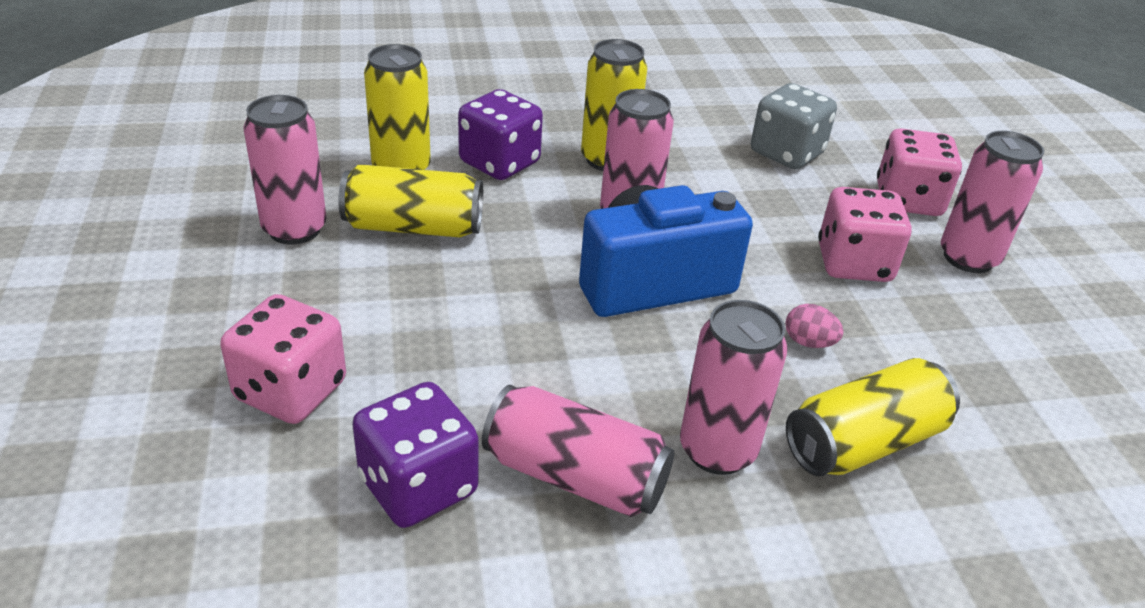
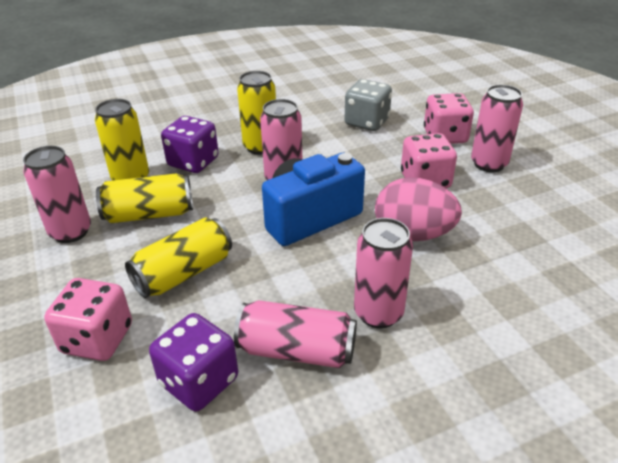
camera: 10 degrees left, 0 degrees up
pink egg [786,304,844,348] -> pink egg [375,177,462,241], size x2.35
yellow can [786,358,960,476] -> yellow can moved to [125,218,232,298]

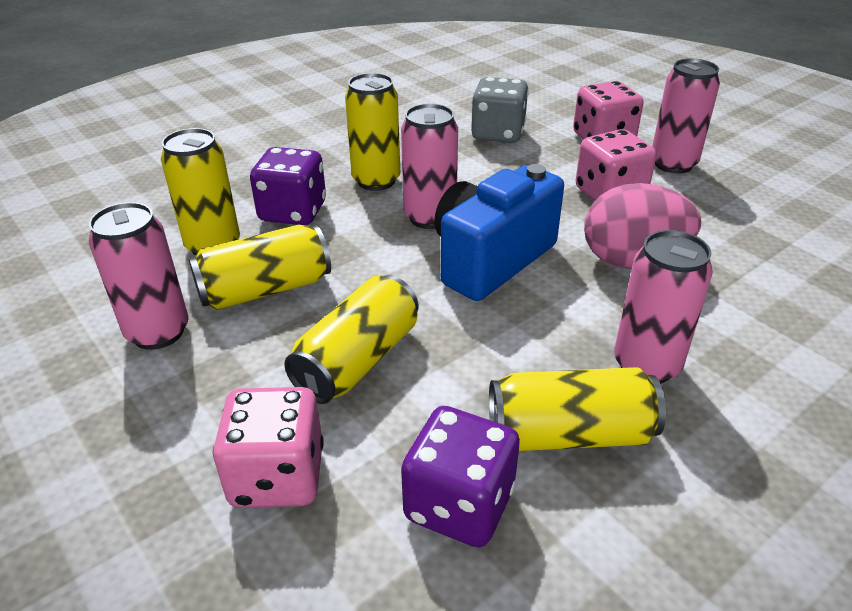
camera: 15 degrees left, 0 degrees up
pink can [234,300,357,368] -> yellow can [489,367,666,451]

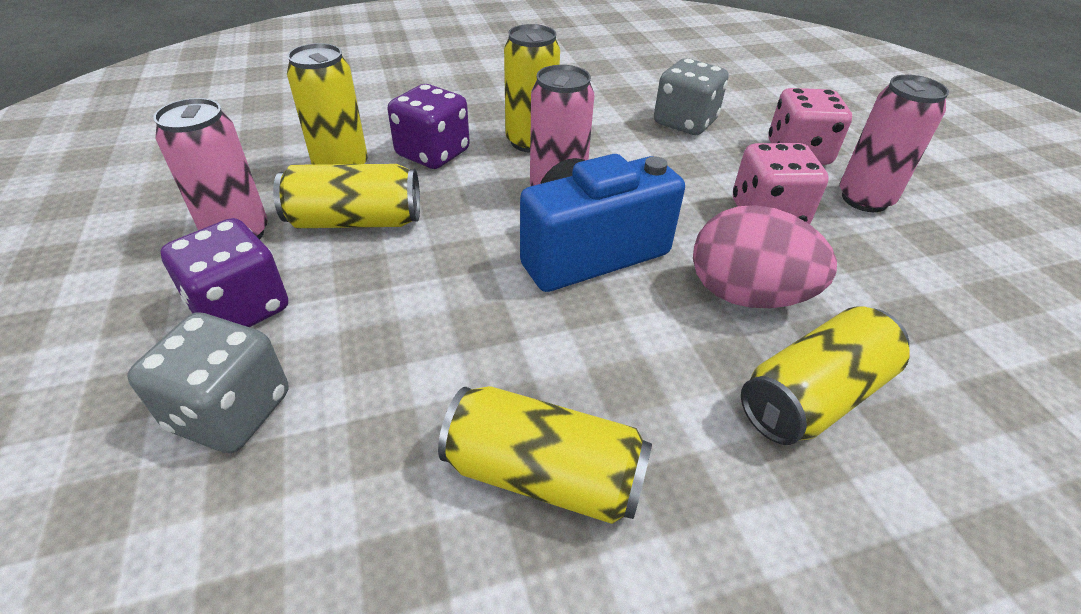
camera: 20 degrees right, 5 degrees up
pink dice [213,387,324,508] -> grey dice [127,312,288,453]
yellow can [284,275,418,404] -> yellow can moved to [741,306,910,445]
purple dice [401,406,520,547] -> purple dice moved to [160,218,288,327]
pink can [614,230,713,384] -> none

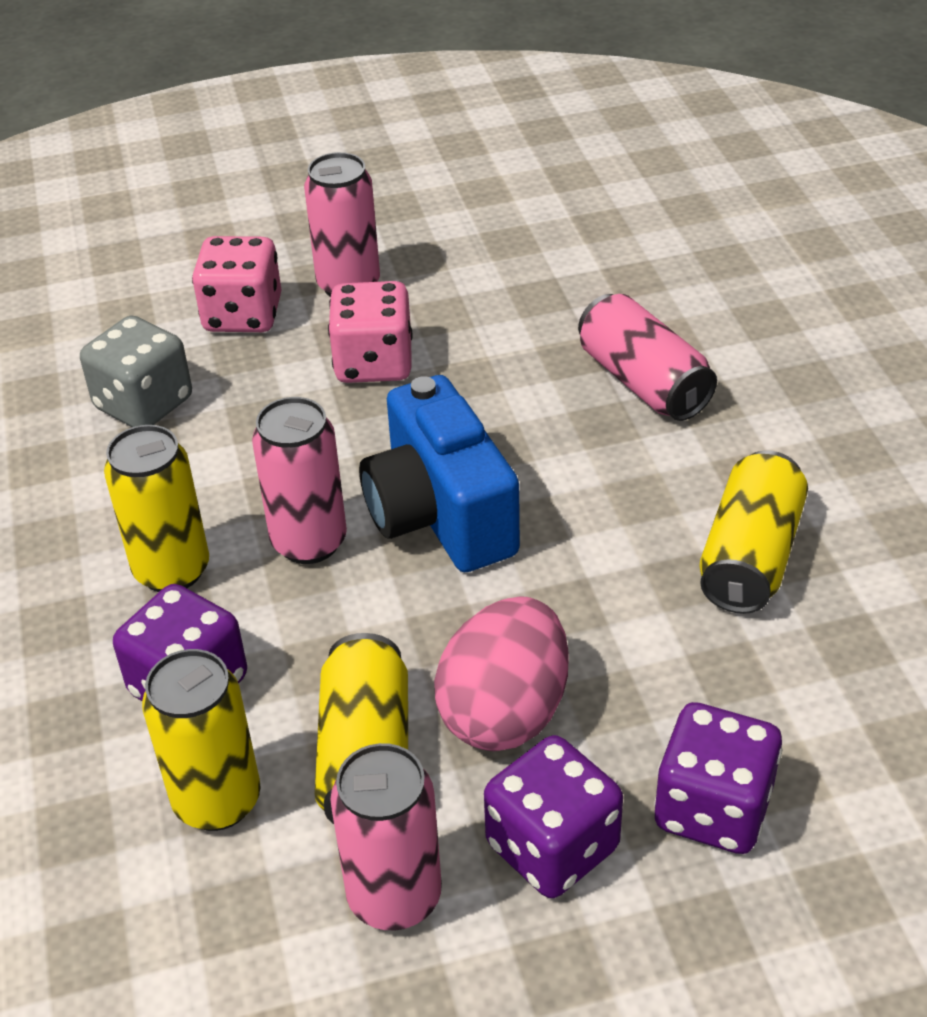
camera: 85 degrees left, 0 degrees up
grey dice [127,312,288,453] -> purple dice [654,702,782,854]
pink egg [693,205,837,308] -> pink egg moved to [434,597,569,751]
yellow can [741,306,910,445] -> pink can [578,294,717,421]

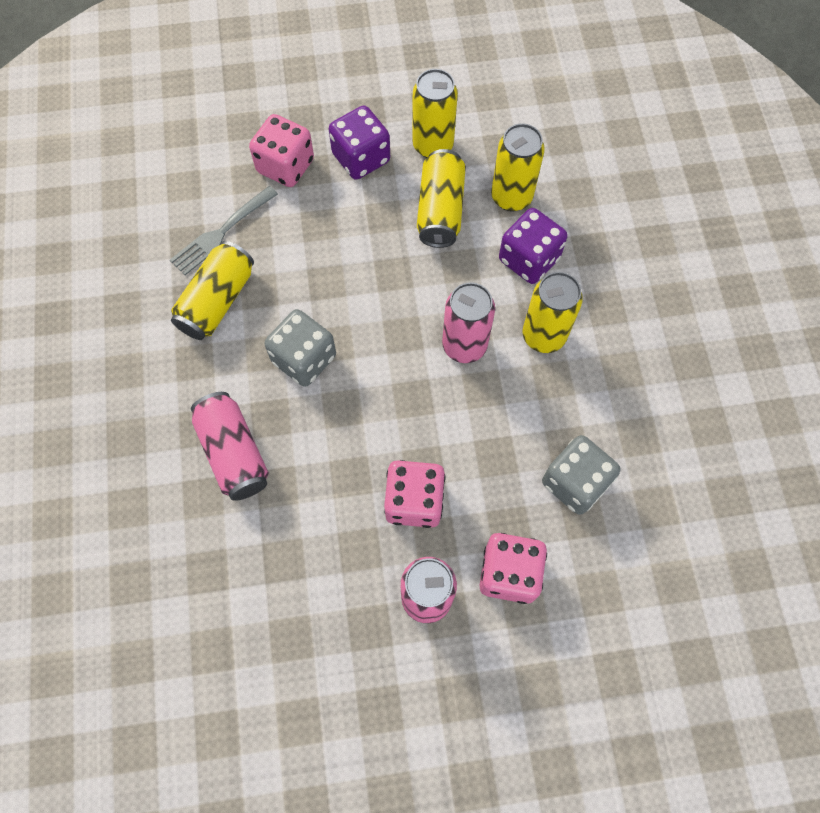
camera: 175 degrees left, 25 degrees up
pink can [330,743,442,931] -> yellow can [412,69,458,158]
blue camera [359,375,520,572] -> none
pink egg [434,597,569,751] -> none
purple dice [654,702,782,854] -> pink dice [249,114,314,187]
none -> grey fork [170,186,278,275]
none -> grey dice [265,309,336,387]

